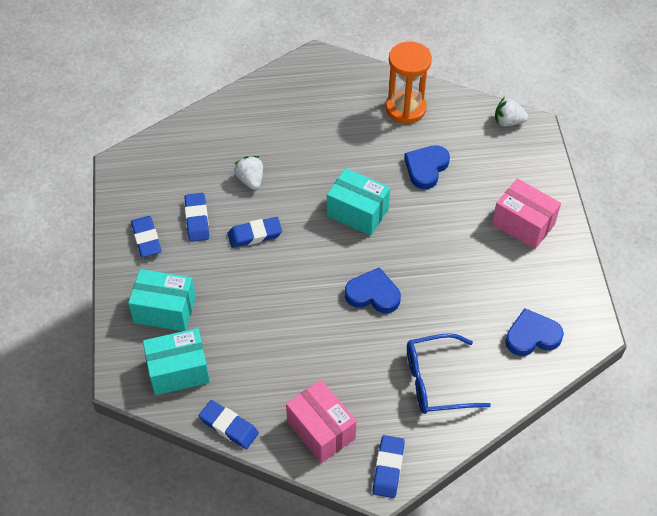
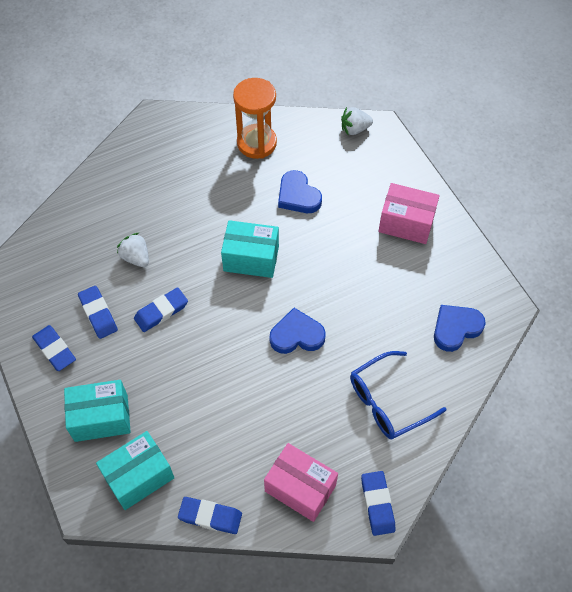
camera: 20 degrees left, 5 degrees up
blue heart [404,145,450,189] -> blue heart turned 45 degrees counterclockwise [278,170,322,213]

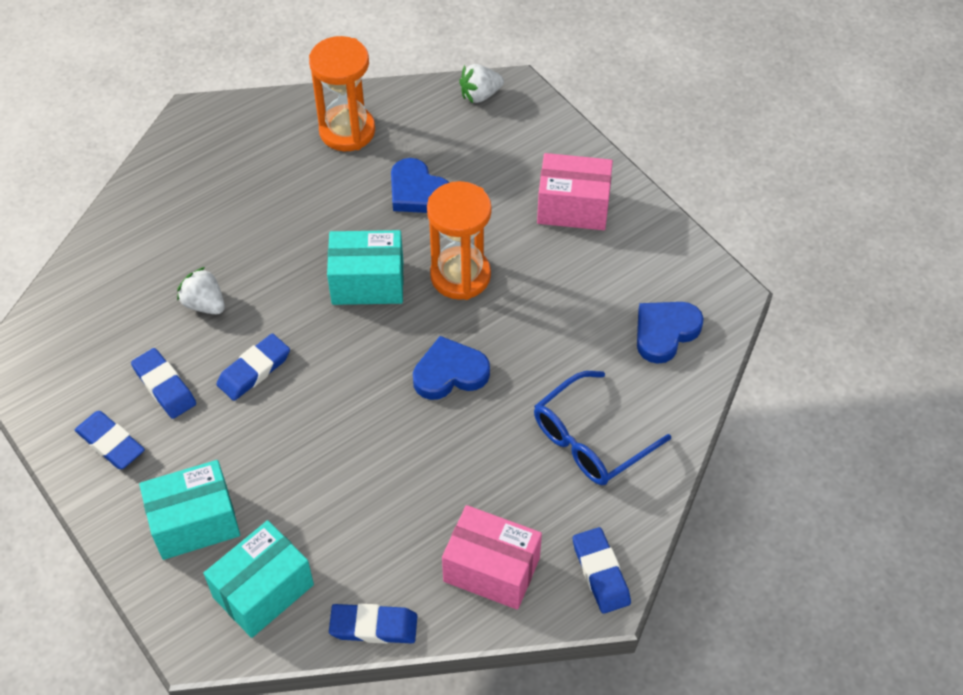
camera: 10 degrees left, 5 degrees down
none -> orange hourglass [427,181,492,300]

